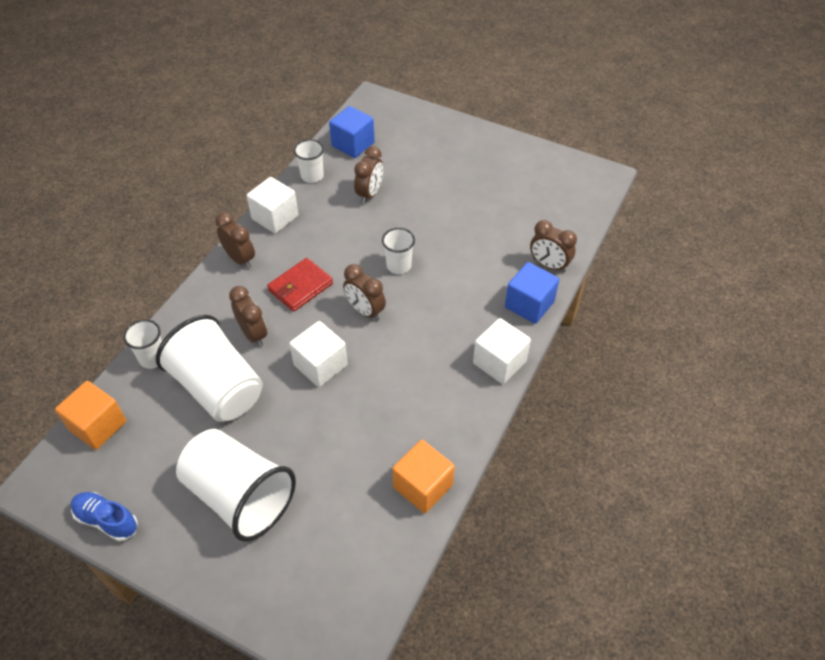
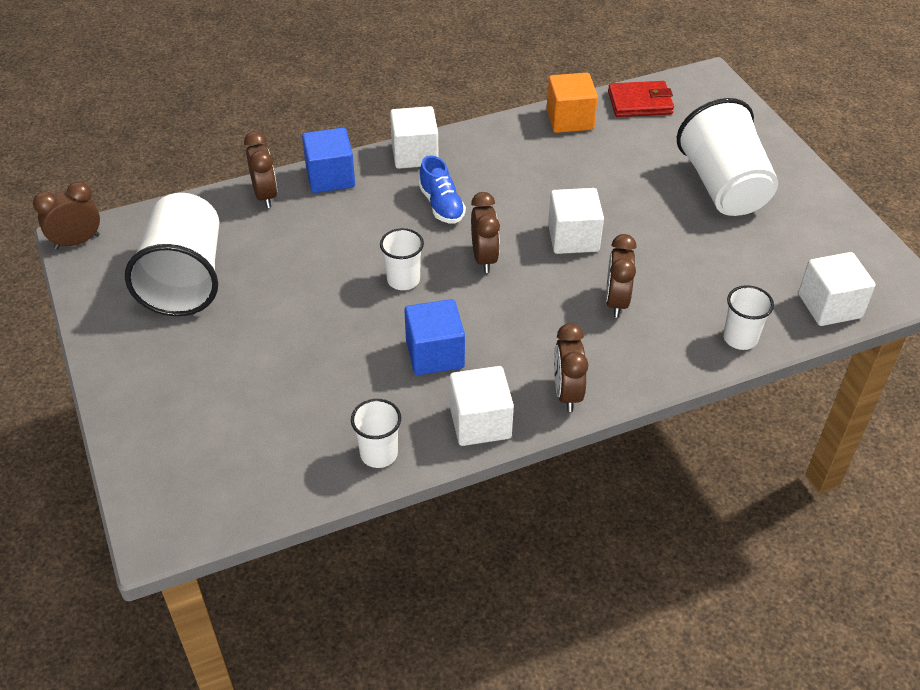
camera: 140 degrees left, 5 degrees down
orange cube [55,381,126,450] -> white cube [798,252,875,326]
blue shoe [71,492,138,541] -> blue shoe moved to [419,155,466,224]
white cup [156,315,263,422] -> white cup moved to [125,193,220,316]
red wallet [267,258,333,312] -> red wallet moved to [608,81,674,117]
blue cube [329,106,375,158] -> blue cube moved to [404,299,465,375]
brown clock [354,146,383,204] -> brown clock moved to [33,182,100,249]

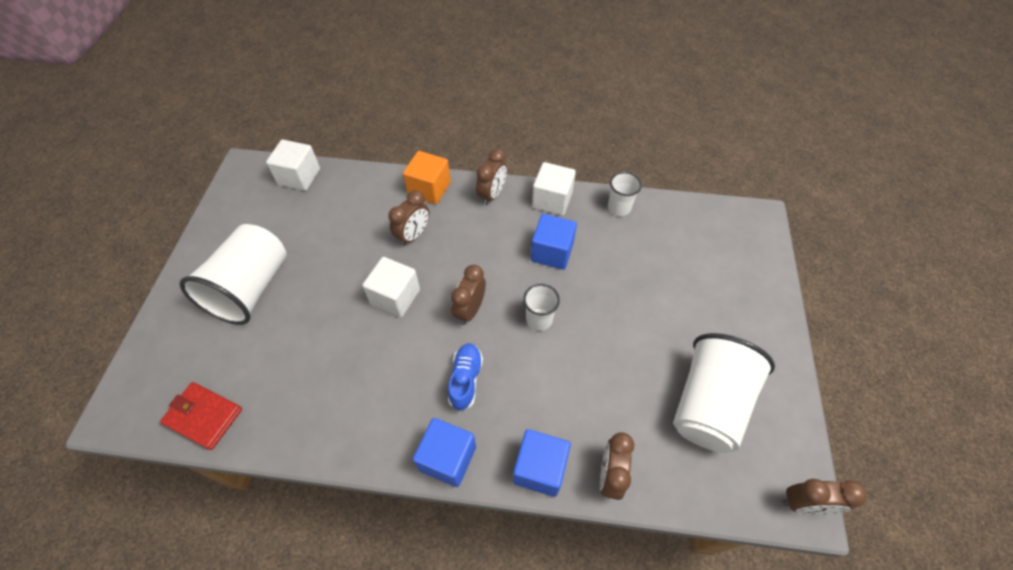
camera: 150 degrees left, 10 degrees up
white cube [390,106,439,169] -> blue cube [413,418,476,487]
orange cube [546,73,598,133] -> orange cube moved to [403,151,451,204]
white cup [723,285,774,350] -> none

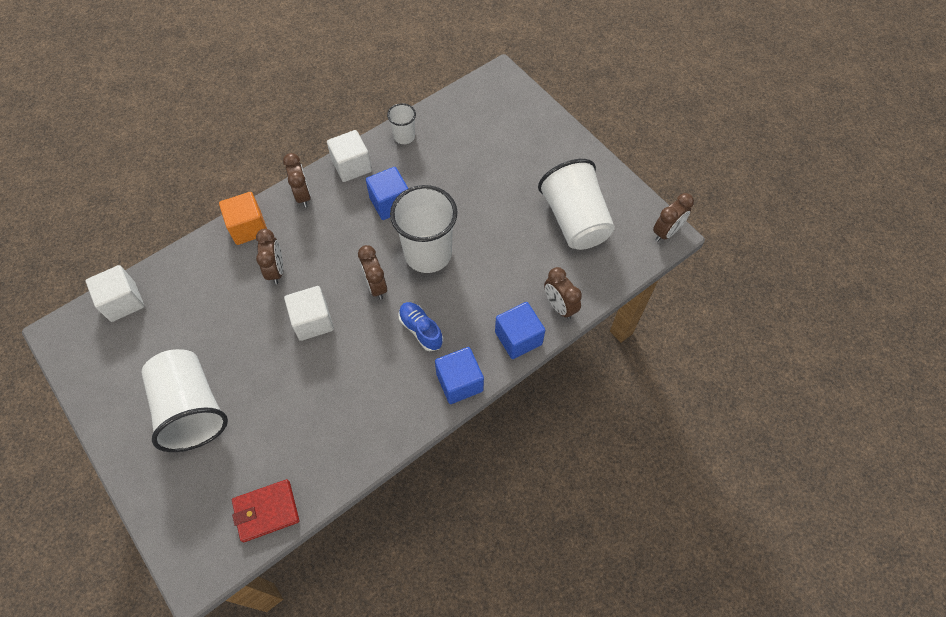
camera: 45 degrees left, 5 degrees up
white cup [523,284,560,331] -> white cup [390,185,458,273], size x2.03

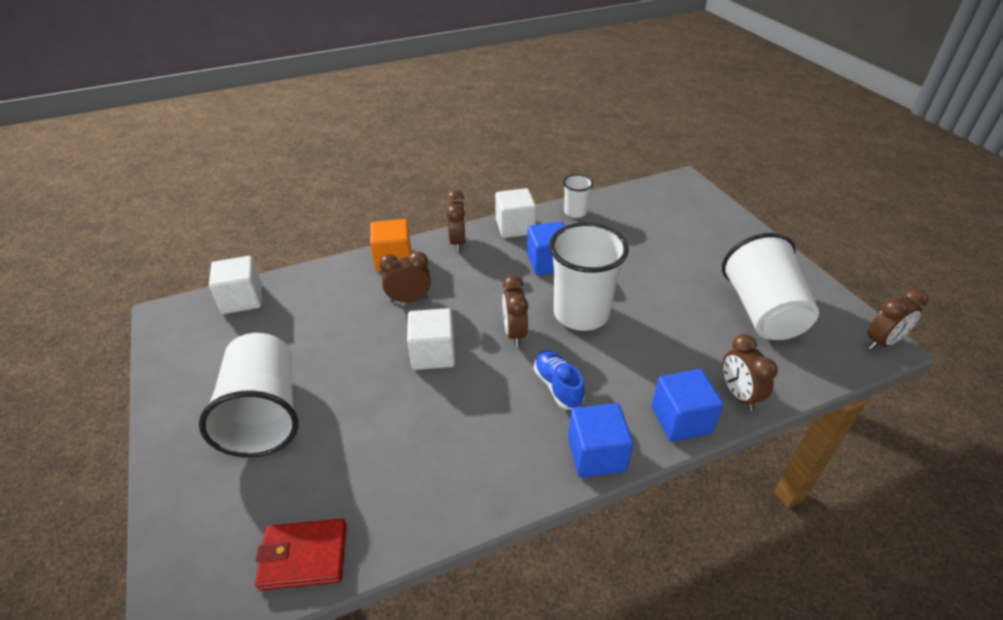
camera: 15 degrees right, 20 degrees down
brown clock [256,229,283,284] -> brown clock turned 105 degrees counterclockwise [379,251,431,303]

